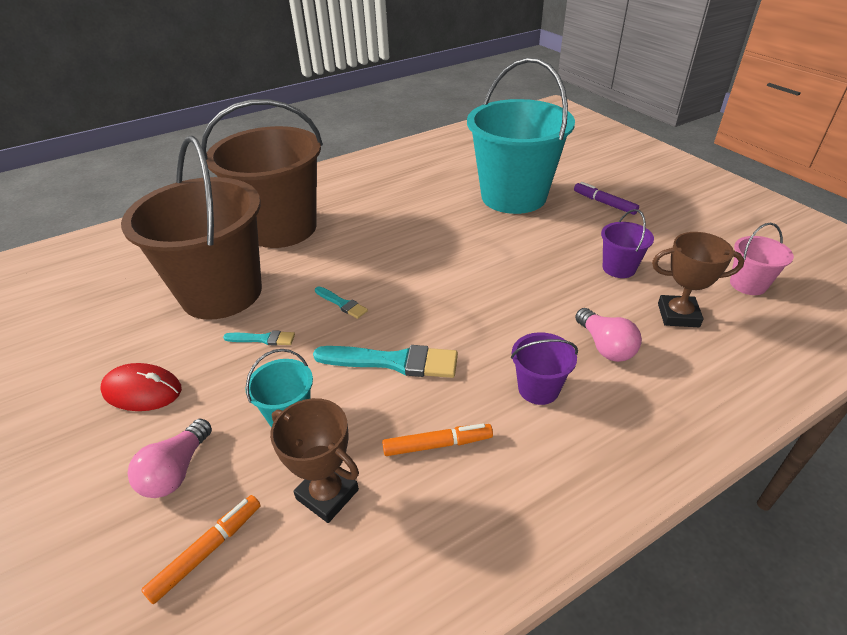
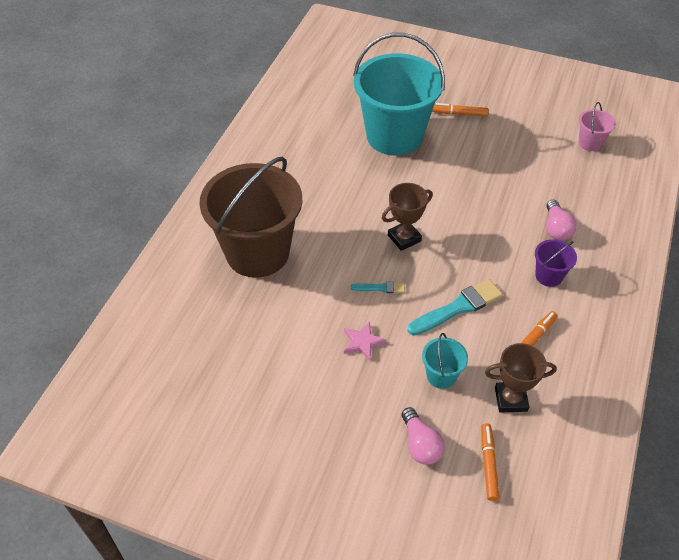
camera: 40 degrees left, 10 degrees up
red mouse [100,363,182,411] -> none
brown bucket [121,136,262,320] -> none
turquoise brush [223,330,295,346] -> pink star [344,321,386,361]
purple marker [574,182,639,215] -> orange marker [432,103,489,117]
pink light bulb [575,308,642,362] -> pink light bulb turned 60 degrees clockwise [546,200,577,241]
purple bucket [601,209,654,278] -> none
brown trophy [652,232,745,327] -> brown trophy moved to [382,183,433,251]

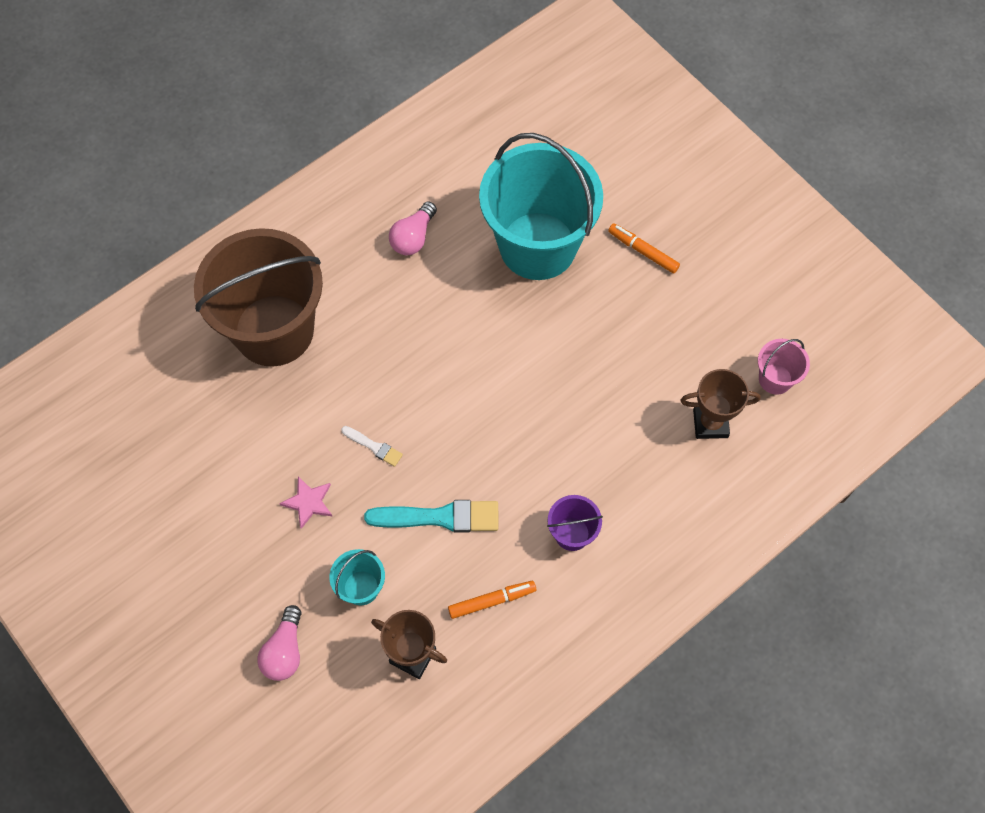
camera: 30 degrees right, 15 degrees up
turquoise brush [351,281,405,293] -> white brush [341,426,403,467]
brown trophy [382,183,433,251] -> brown trophy moved to [680,369,761,439]
orange marker [481,423,500,501] -> none
pink light bulb [546,200,577,241] -> pink light bulb moved to [389,202,437,255]

